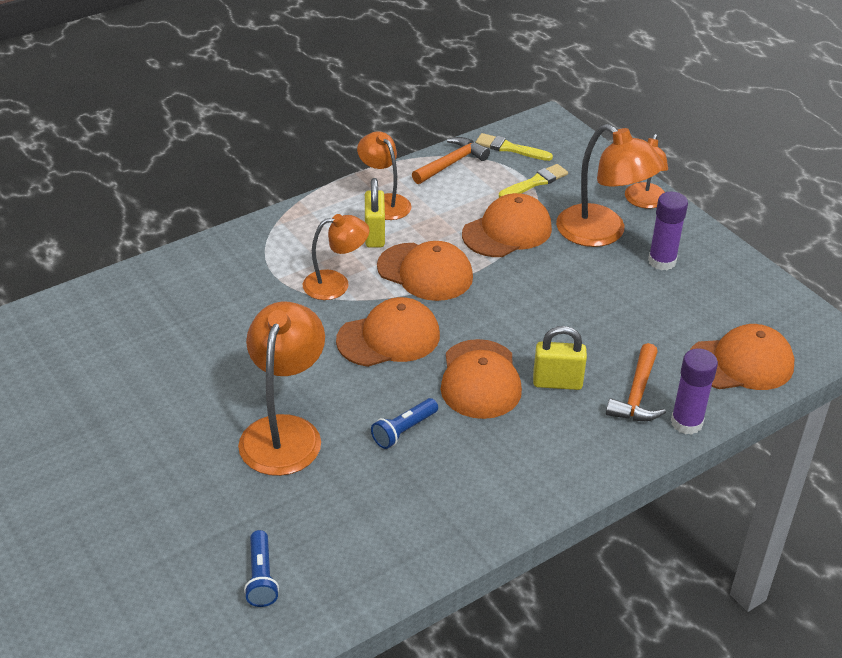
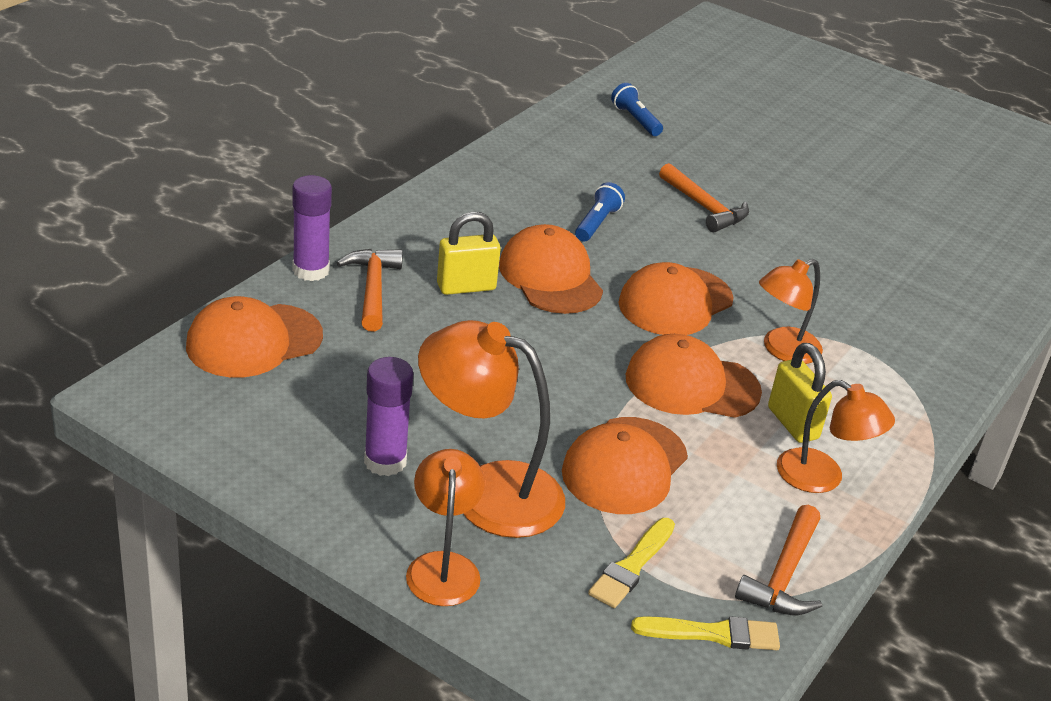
camera: 155 degrees right, 5 degrees down
orange lamp [238,302,325,476] -> orange hammer [659,163,749,232]

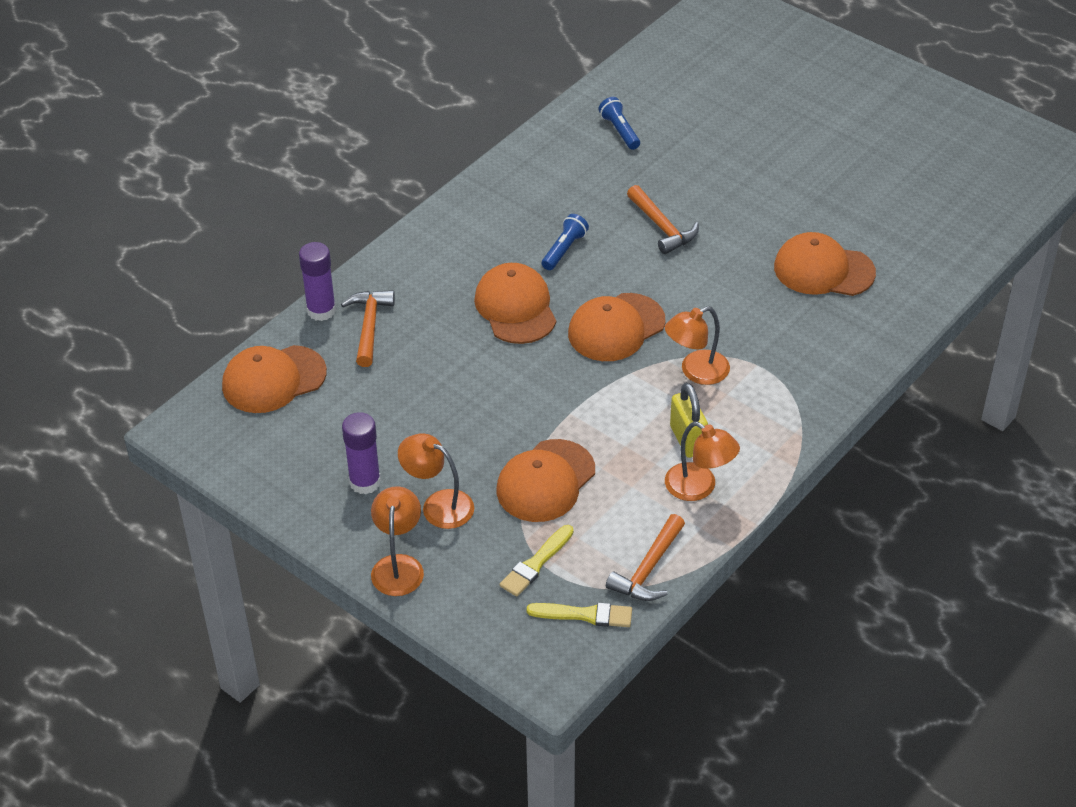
camera: 10 degrees right, 10 degrees up
orange lamp [418,320,565,538] -> orange lamp [398,433,474,529], size x0.64
yellow padlock [437,212,501,295] -> none
orange cap [626,334,762,418] -> orange cap moved to [774,232,876,296]

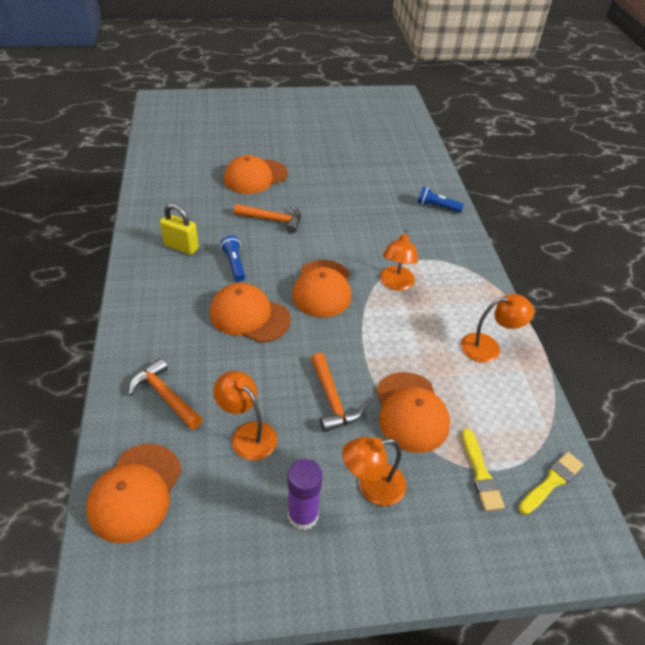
camera: 50 degrees left, 0 degrees up
purple glue stick [299,242,336,321] -> none
orange lamp [371,486,424,596] -> orange lamp moved to [213,371,277,461]
blue flashlight [598,97,640,150] -> blue flashlight moved to [418,186,464,213]
orange hammer [606,514,685,601] -> orange hammer moved to [311,353,366,432]
yellow padlock [670,383,708,458] -> yellow padlock moved to [160,203,199,255]
orange cap [774,232,876,296] -> orange cap moved to [224,155,288,194]

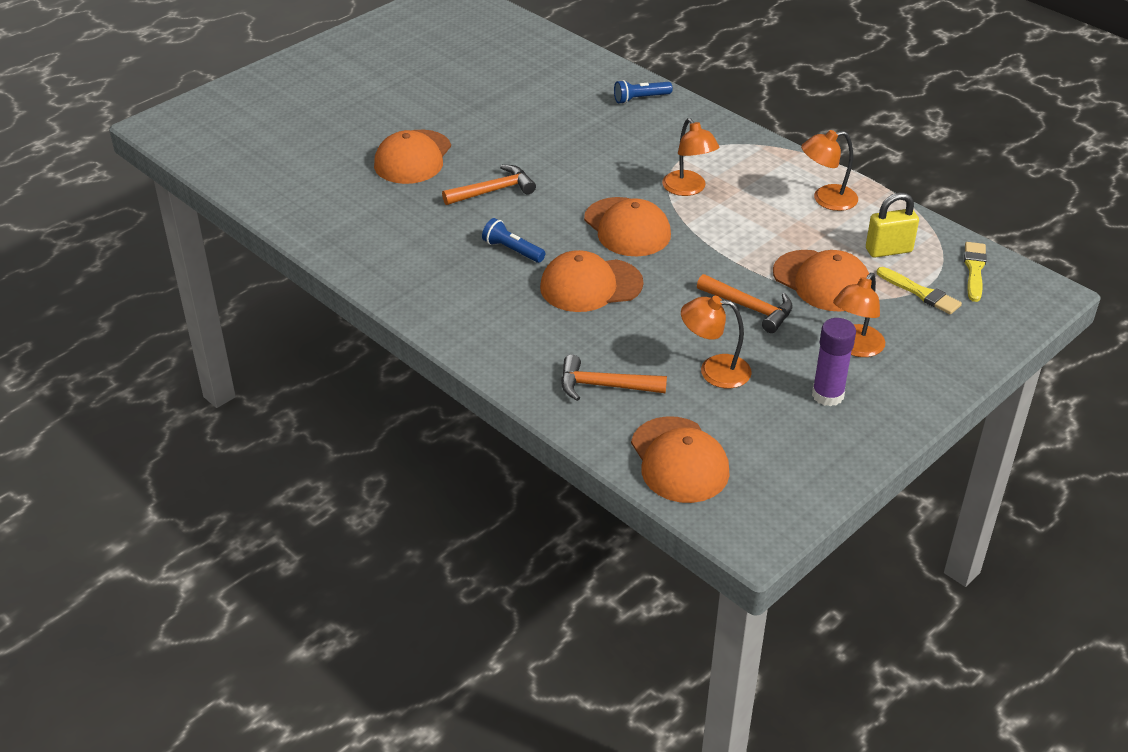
camera: 35 degrees left, 5 degrees down
yellow padlock [160,203,199,255] -> yellow padlock moved to [866,193,919,258]
orange lamp [461,294,534,363] -> orange lamp turned 150 degrees counterclockwise [801,130,858,211]

